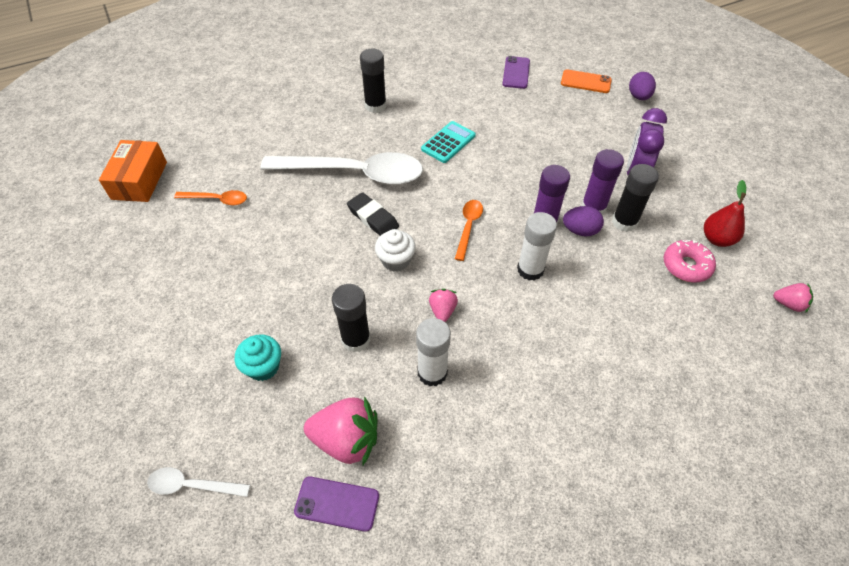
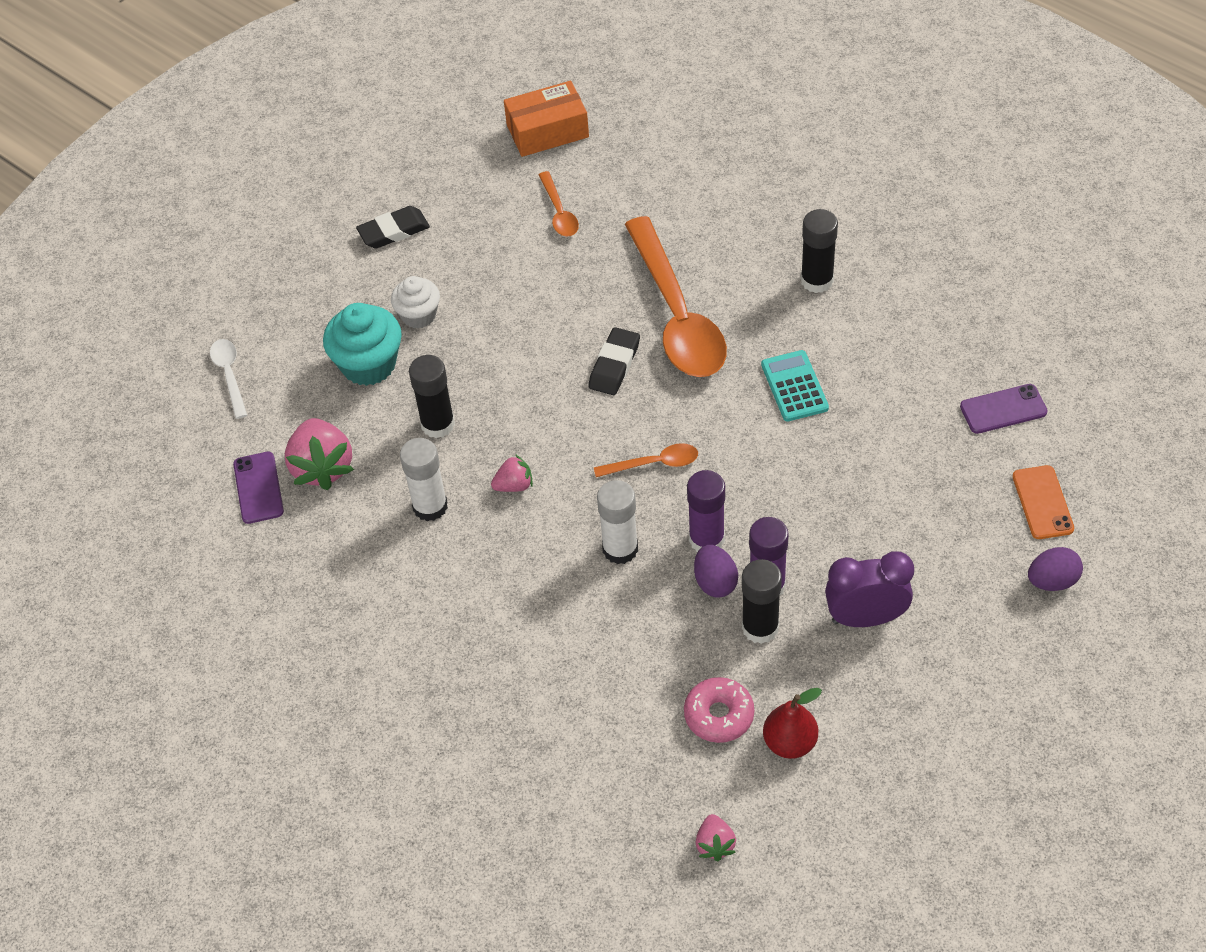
camera: 70 degrees right, 0 degrees up
turquoise cupcake [235,334,281,381] -> turquoise cupcake [323,303,402,386], size x1.56
white spoon [260,152,423,185] -> orange spoon [625,216,727,377]
white cupcake [375,229,416,272] -> white cupcake moved to [391,276,440,328]
turquoise calculator [421,121,476,163] -> turquoise calculator turned 120 degrees counterclockwise [761,350,829,422]
none -> black eraser [356,206,430,249]

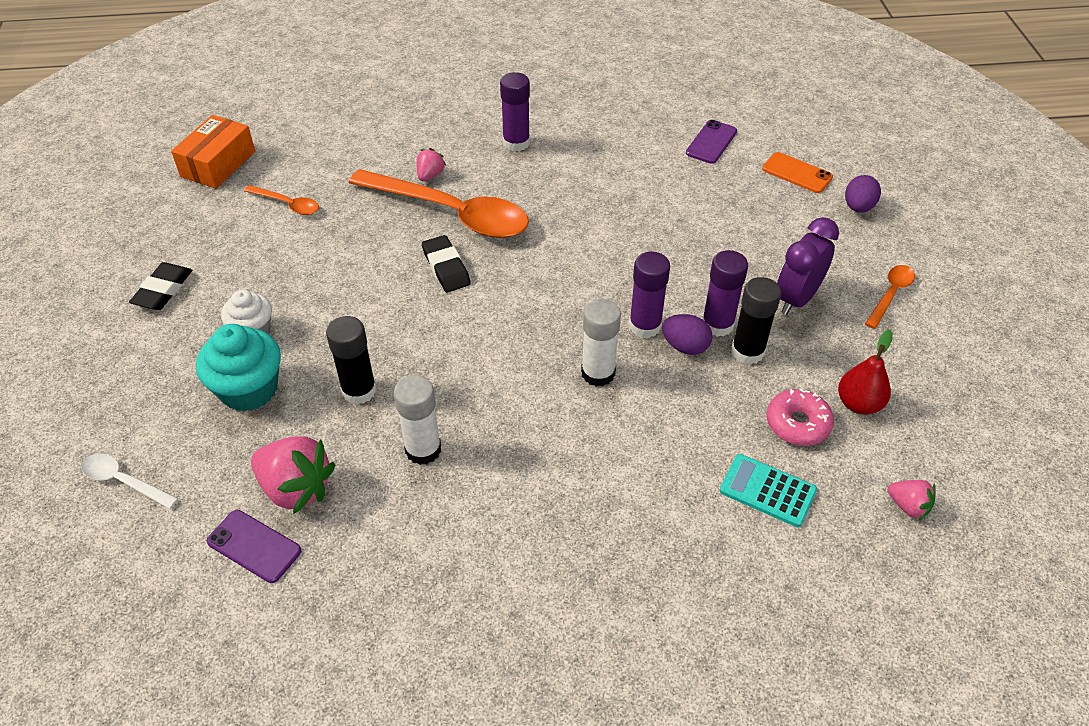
camera: 50 degrees left, 5 degrees down
pink strawberry [491,454,533,492] -> pink strawberry moved to [417,148,446,181]
orange spoon [594,443,698,477] -> orange spoon moved to [865,265,915,329]
turquoise calculator [761,350,829,422] -> turquoise calculator moved to [719,454,817,527]
black glue stick [801,209,838,293] -> purple glue stick [500,72,530,152]

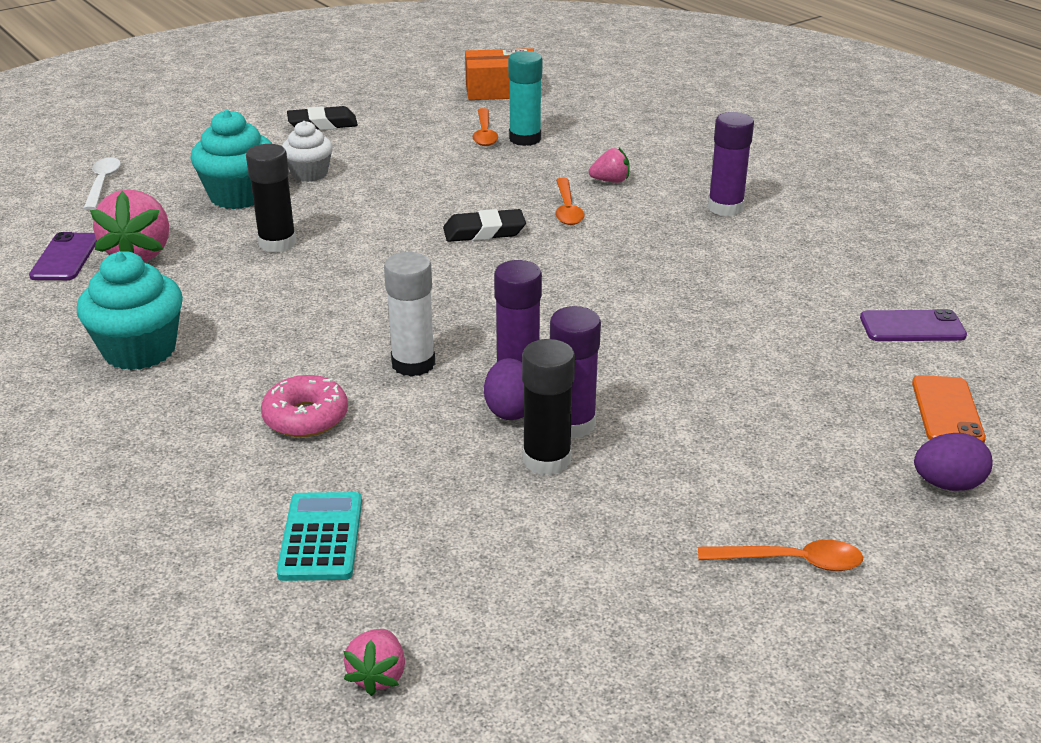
camera: 60 degrees right, 15 degrees down
orange spoon [349,169,529,238] -> orange spoon [555,178,584,225], size x0.44
white glue stick [394,375,441,465] -> none
black eraser [422,235,471,292] -> black eraser turned 45 degrees clockwise [443,209,526,242]
pink donut [766,389,834,446] -> pink donut moved to [261,375,348,437]
purple clock [777,217,839,315] -> none
red pear [838,330,893,415] -> none
none -> turquoise cupcake [77,251,183,370]
none -> turquoise glue stick [508,51,543,146]

